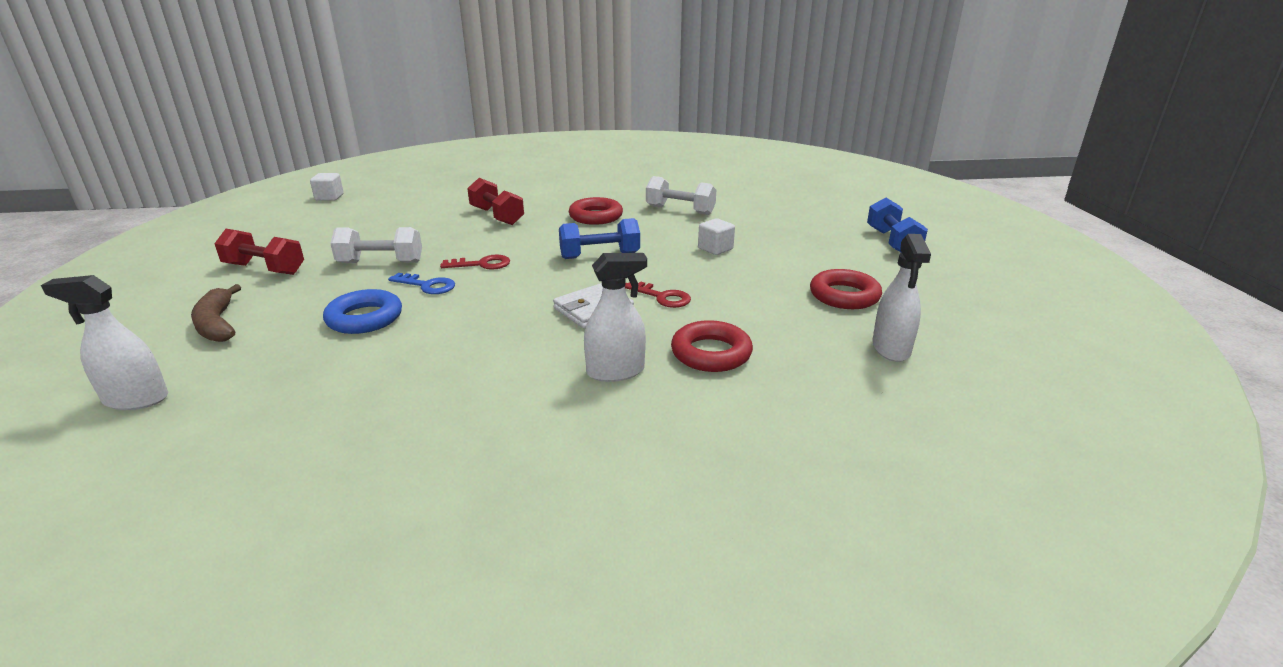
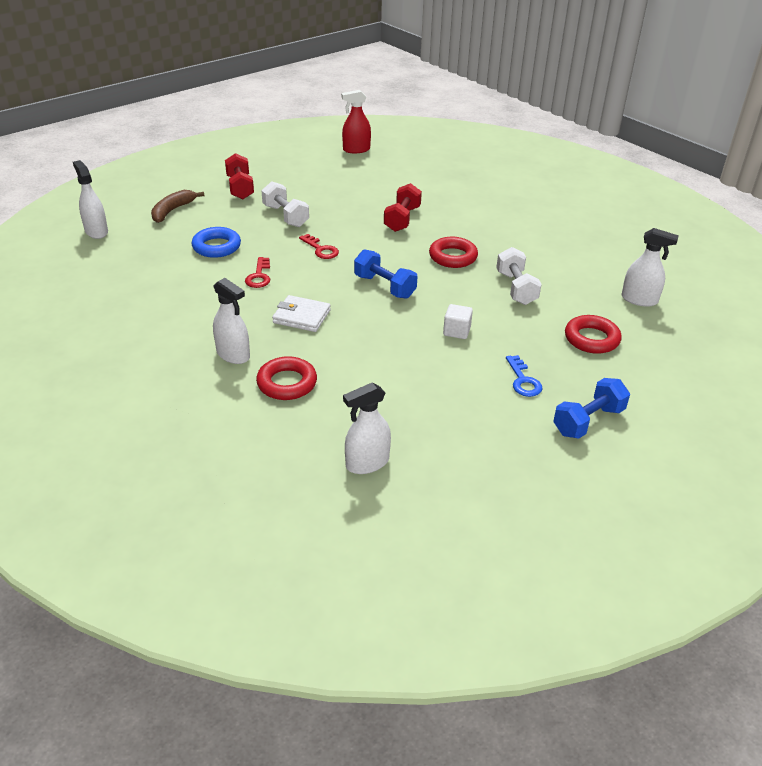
camera: 55 degrees right, 10 degrees up
white cube [310,173,344,201] -> red spray bottle [341,90,371,153]
blue key [388,273,455,294] -> blue key moved to [506,355,542,397]
red key [625,282,691,308] -> red key moved to [245,257,270,288]
red ring [810,269,882,309] -> red ring moved to [565,315,622,354]
none -> white spray bottle [622,228,679,307]

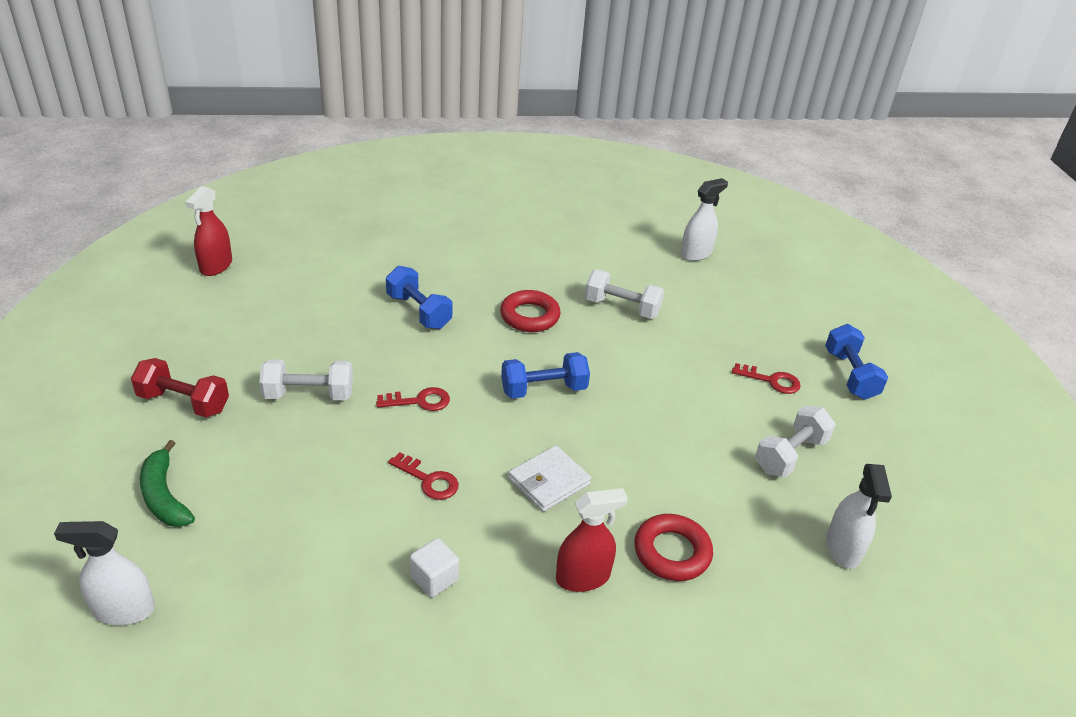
camera: 60 degrees left, 0 degrees up
brown banana [151,190,205,223] -> green banana [140,440,195,527]
blue ring [192,227,241,258] -> none
white spray bottle [213,278,250,364] -> red spray bottle [556,488,628,592]
red dumbbell [384,183,422,232] -> blue dumbbell [386,266,452,329]
white cube [443,304,473,339] -> white cube moved to [410,538,459,597]
blue key [506,355,542,397] -> red key [732,363,801,394]
red ring [565,315,622,354] -> none
none -> white dumbbell [755,406,836,477]

